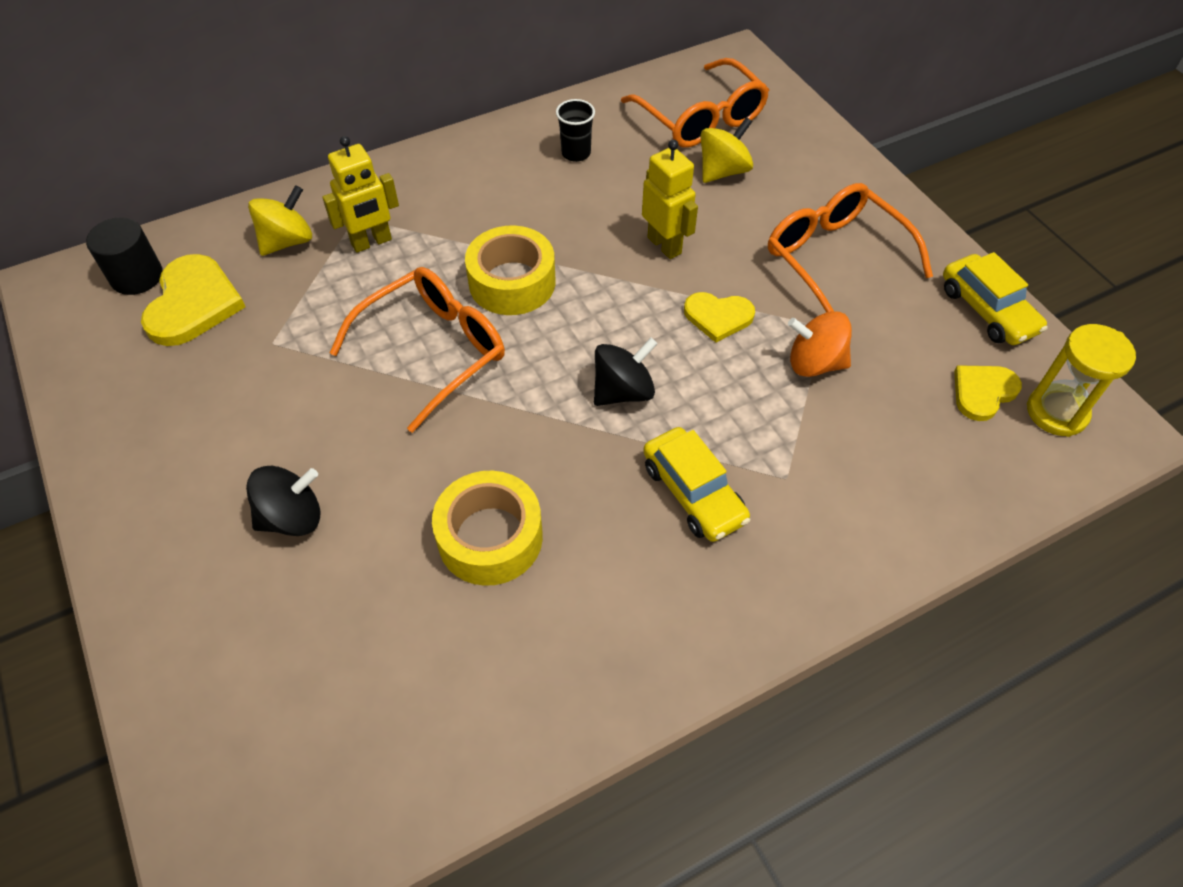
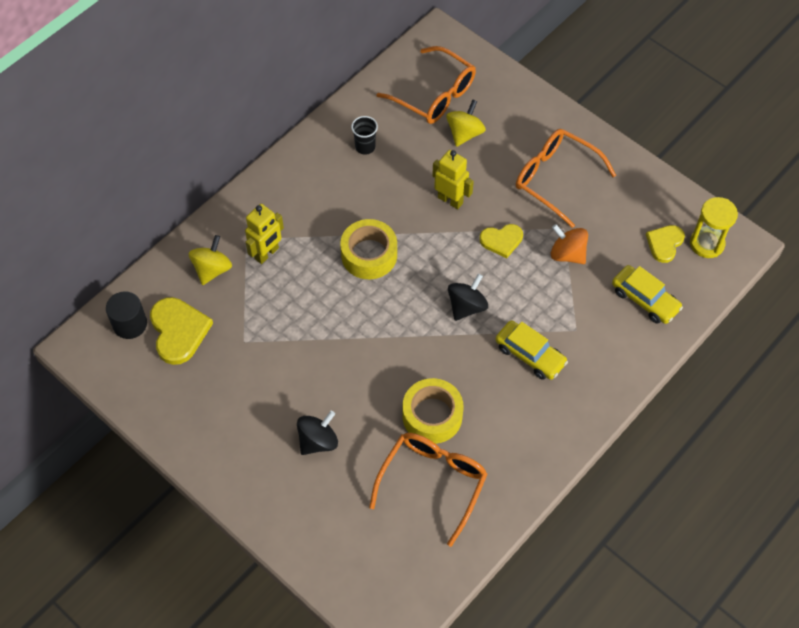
camera: 20 degrees left, 5 degrees up
orange glasses [330,267,505,433] -> orange glasses moved to [369,433,487,547]
orange spinning top [788,311,852,377] -> orange spinning top turned 45 degrees clockwise [551,224,588,264]
yellow car [943,252,1047,345] -> yellow car moved to [612,265,683,324]

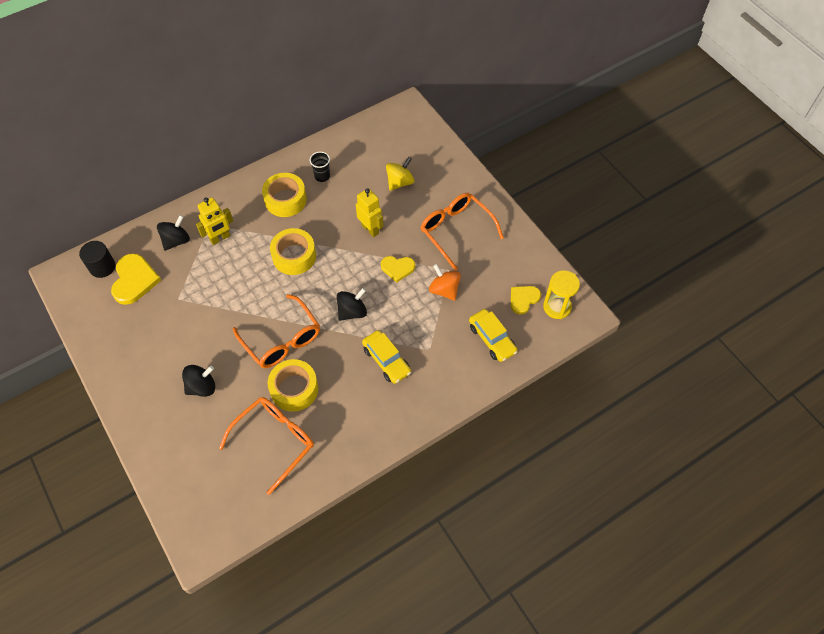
camera: 15 degrees right, 0 degrees up
yellow spinning top [189,235,232,285] -> black spinning top [157,215,190,251]
orange glasses [376,46,476,124] -> orange glasses moved to [233,294,320,368]
none -> yellow tape [262,173,307,217]

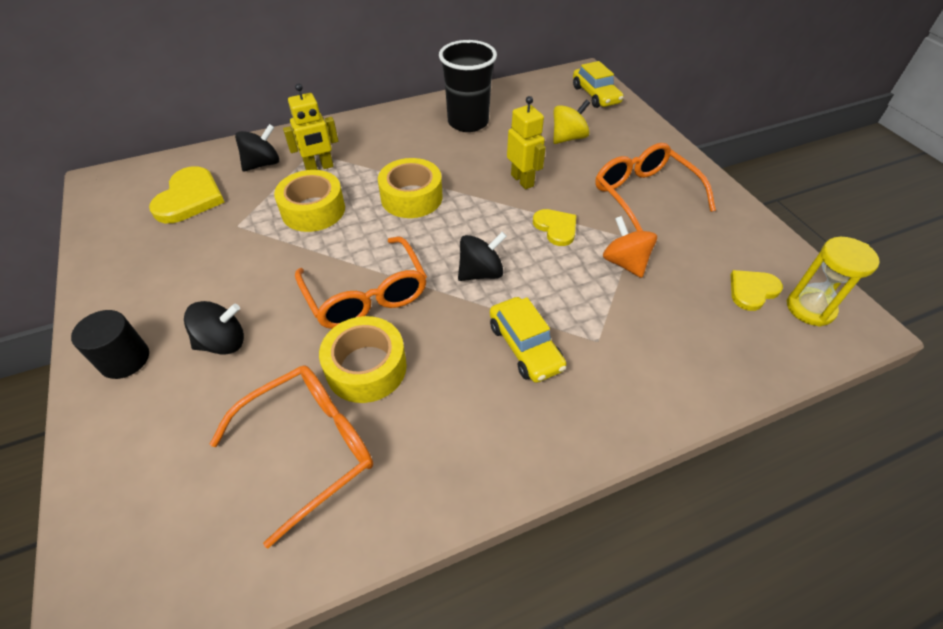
camera: 10 degrees right, 10 degrees down
black cylinder [79,241,115,278] -> black cylinder moved to [71,310,149,379]
yellow tape [262,173,307,217] -> yellow tape moved to [274,170,345,232]
black cup [309,152,330,182] -> black cup [439,40,497,132], size x2.04
yellow heart [381,256,415,283] -> yellow heart turned 135 degrees counterclockwise [533,209,576,246]
yellow car [469,309,518,362] -> yellow car moved to [573,61,624,108]

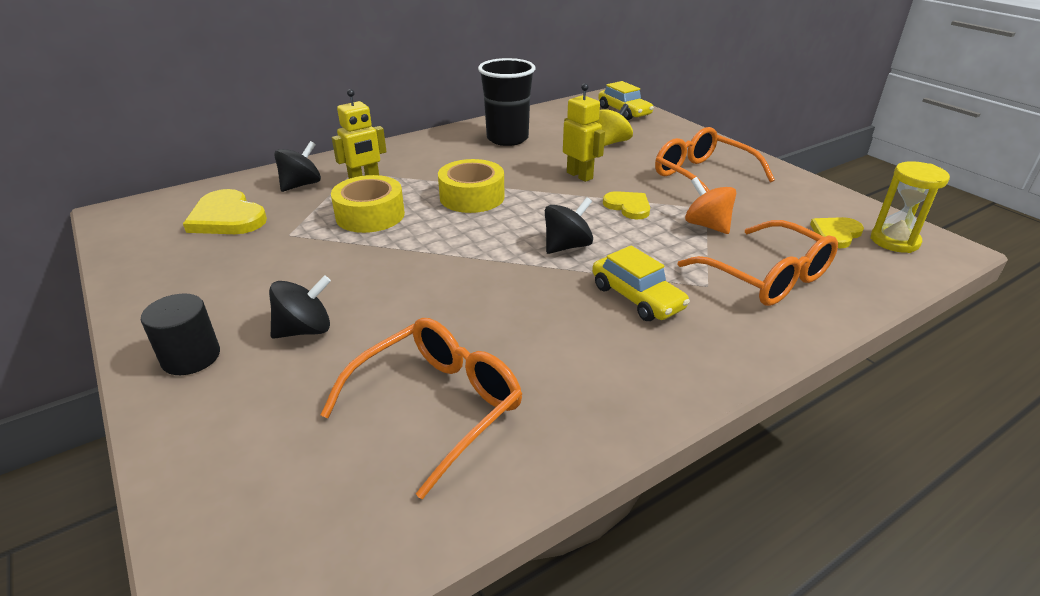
camera: 10 degrees left, 15 degrees down
yellow heart [149,166,225,223] -> yellow heart turned 135 degrees clockwise [183,189,267,234]
orange glasses [295,237,427,329] -> orange glasses moved to [678,220,838,306]
yellow tape [319,316,407,403] -> none

